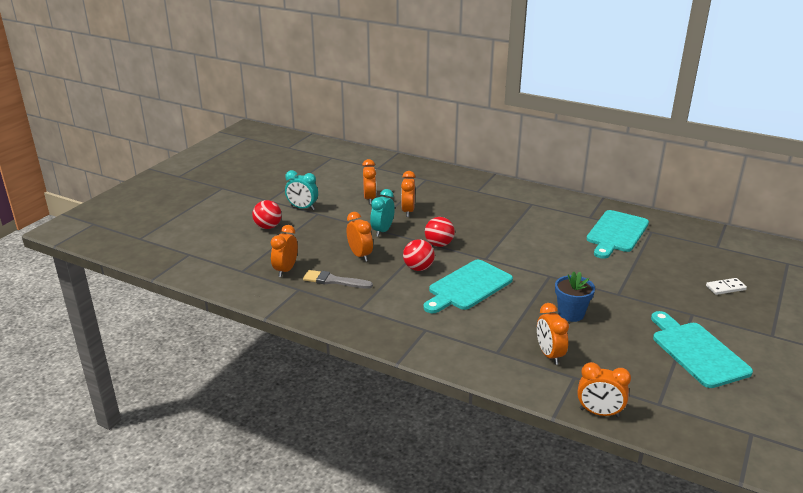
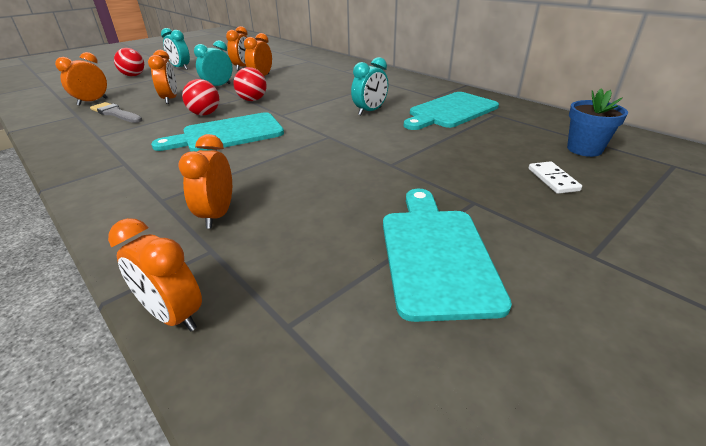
camera: 20 degrees right, 5 degrees up
blue flower pot [555,271,595,322] -> blue flower pot moved to [567,88,628,157]
white domino [706,278,747,295] -> white domino turned 75 degrees clockwise [529,161,582,194]
none -> turquoise clock [351,57,388,115]

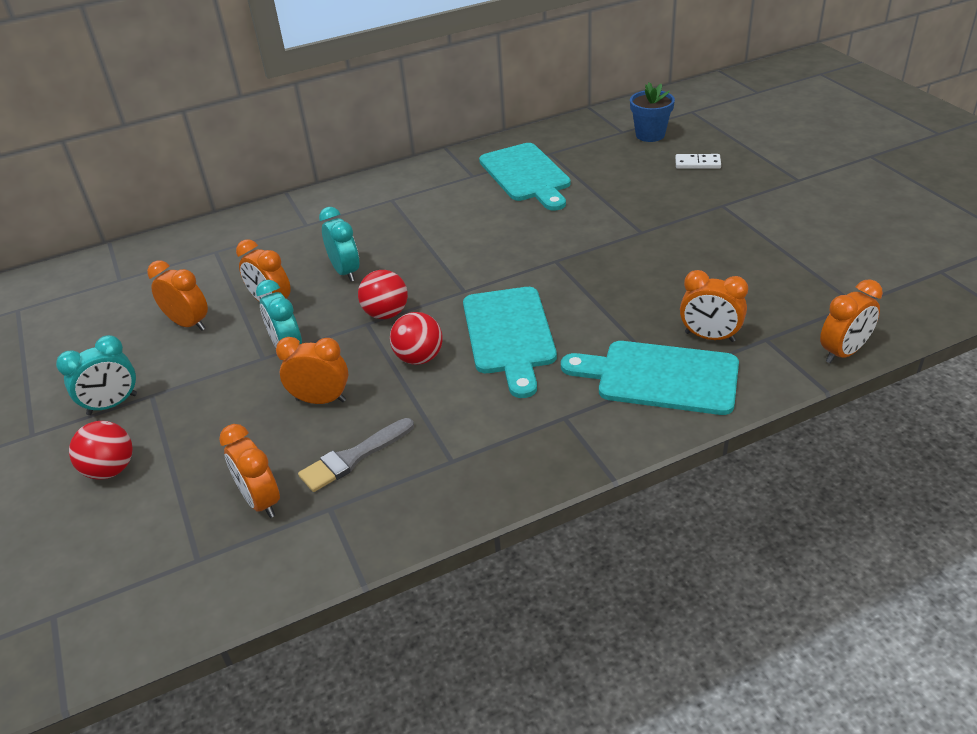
camera: 70 degrees left, 5 degrees up
turquoise clock [351,57,388,115] -> turquoise clock moved to [319,207,359,282]
turquoise cutting board [383,189,512,322] -> turquoise cutting board moved to [561,341,739,415]

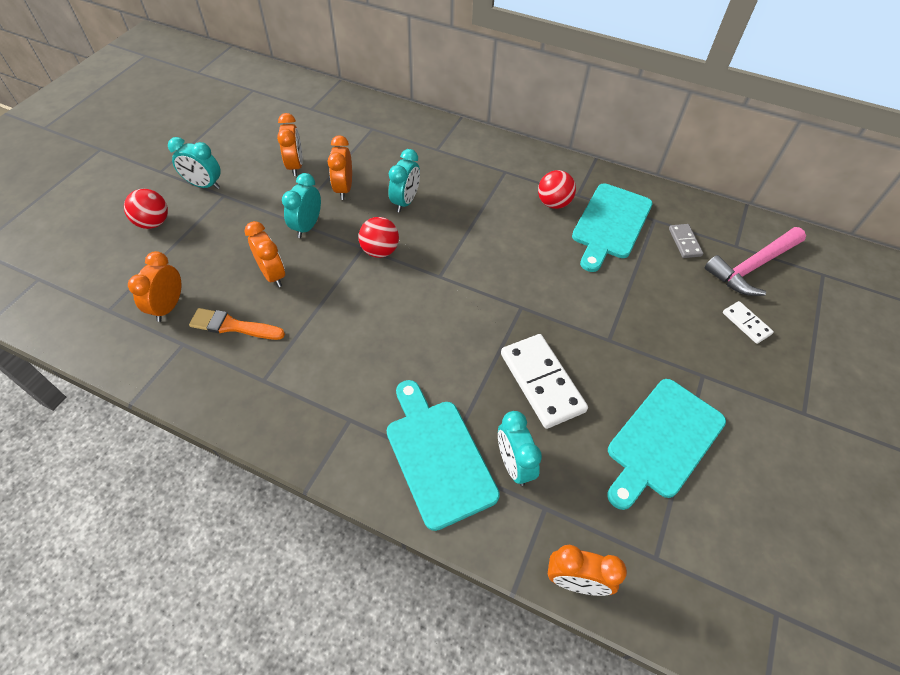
camera: 45 degrees right, 15 degrees up
grey brush [298,418,414,492] -> orange brush [189,308,285,340]
red ball [390,312,443,365] -> red ball moved to [538,170,576,209]
turquoise cutting board [463,287,557,398] -> turquoise cutting board moved to [607,379,726,510]
blue flower pot [630,82,675,142] -> pink hammer [705,227,806,296]
orange clock [680,270,748,342] -> turquoise clock [498,411,542,486]
none -> white domino [501,334,588,429]
none -> grey domino [669,224,703,258]

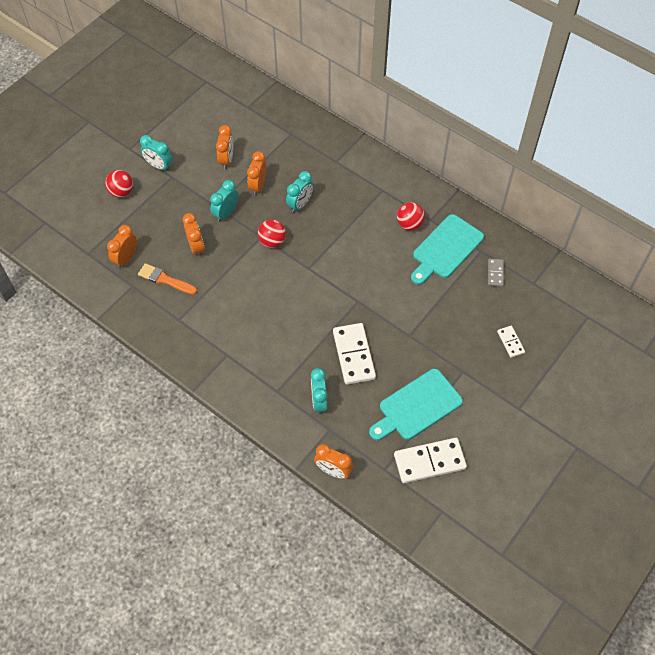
camera: 15 degrees right, 5 degrees up
turquoise cutting board [387,380,500,531] -> none
pink hammer [705,227,806,296] -> none
none -> white domino [394,438,467,483]

